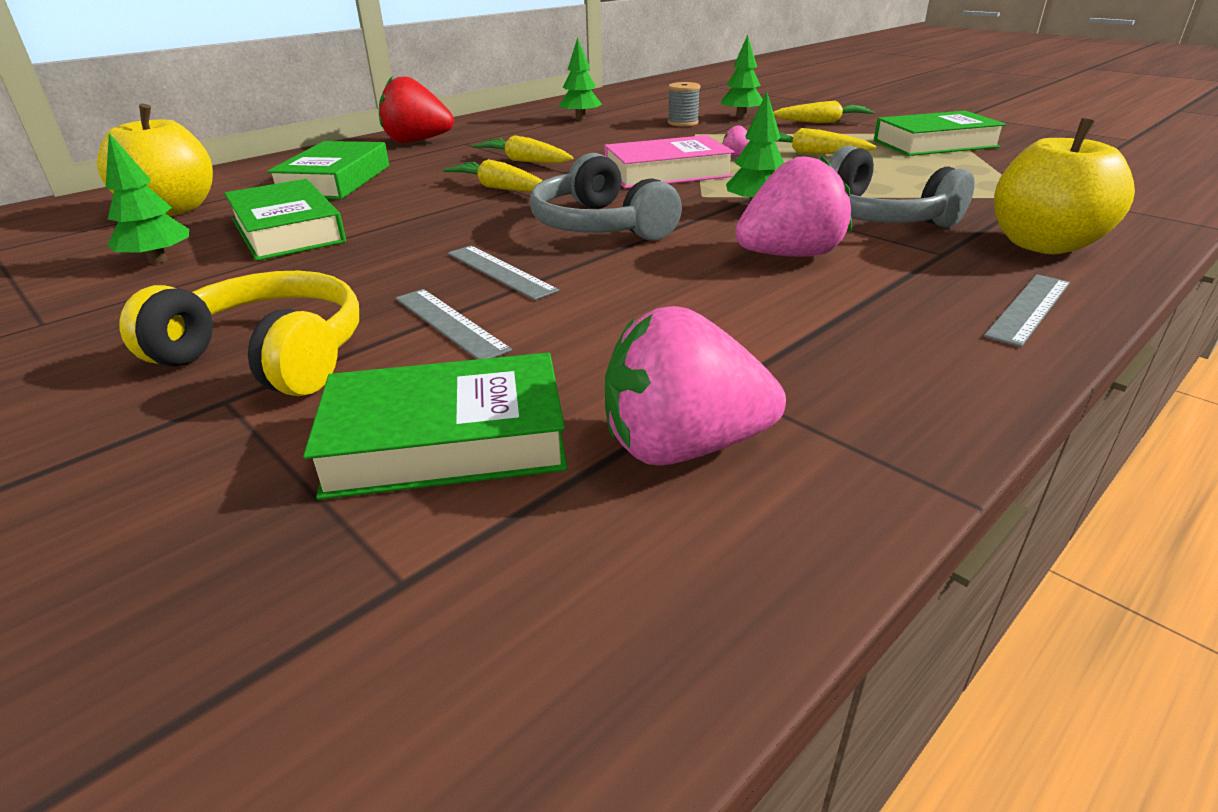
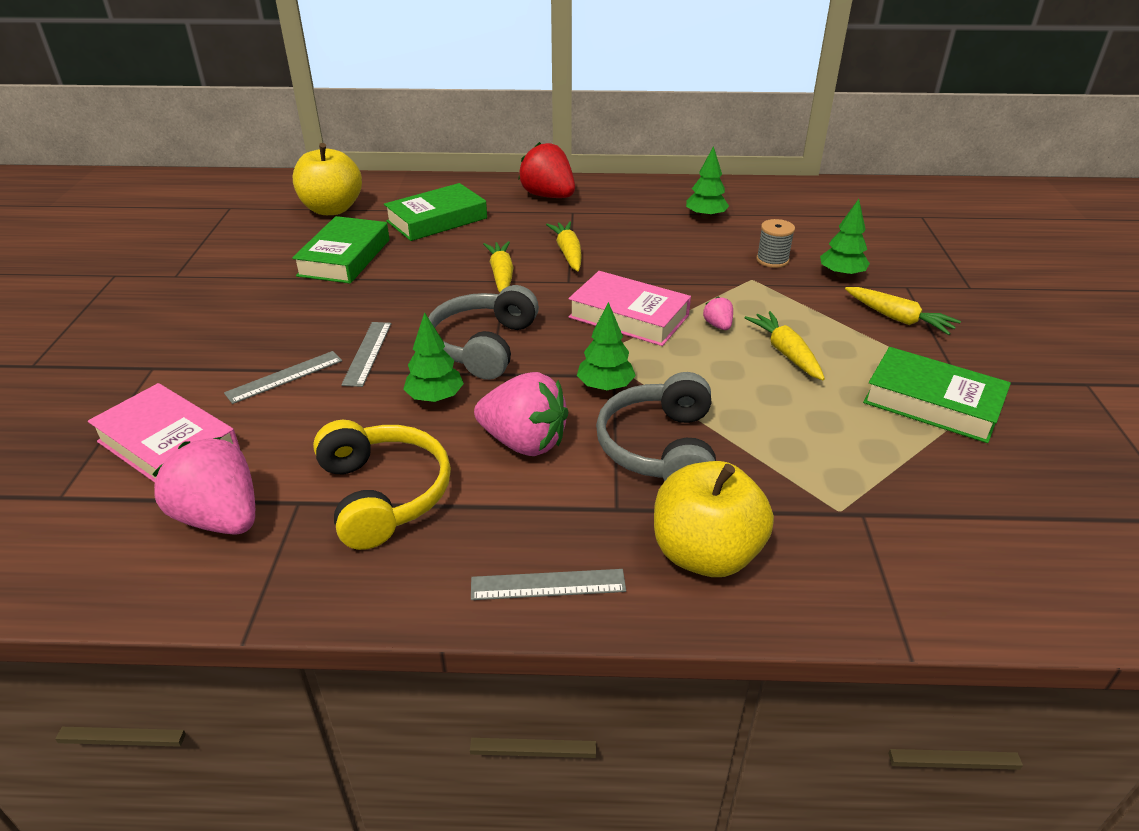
camera: 45 degrees right, 5 degrees up
green tree [106,133,189,264] -> green tree moved to [403,312,464,402]
yellow headphones [119,271,359,396] -> yellow headphones moved to [313,420,451,550]
green book [303,353,568,500] -> pink book [88,383,240,483]
grey ruler [396,289,512,359] -> grey ruler turned 45 degrees clockwise [224,351,342,404]

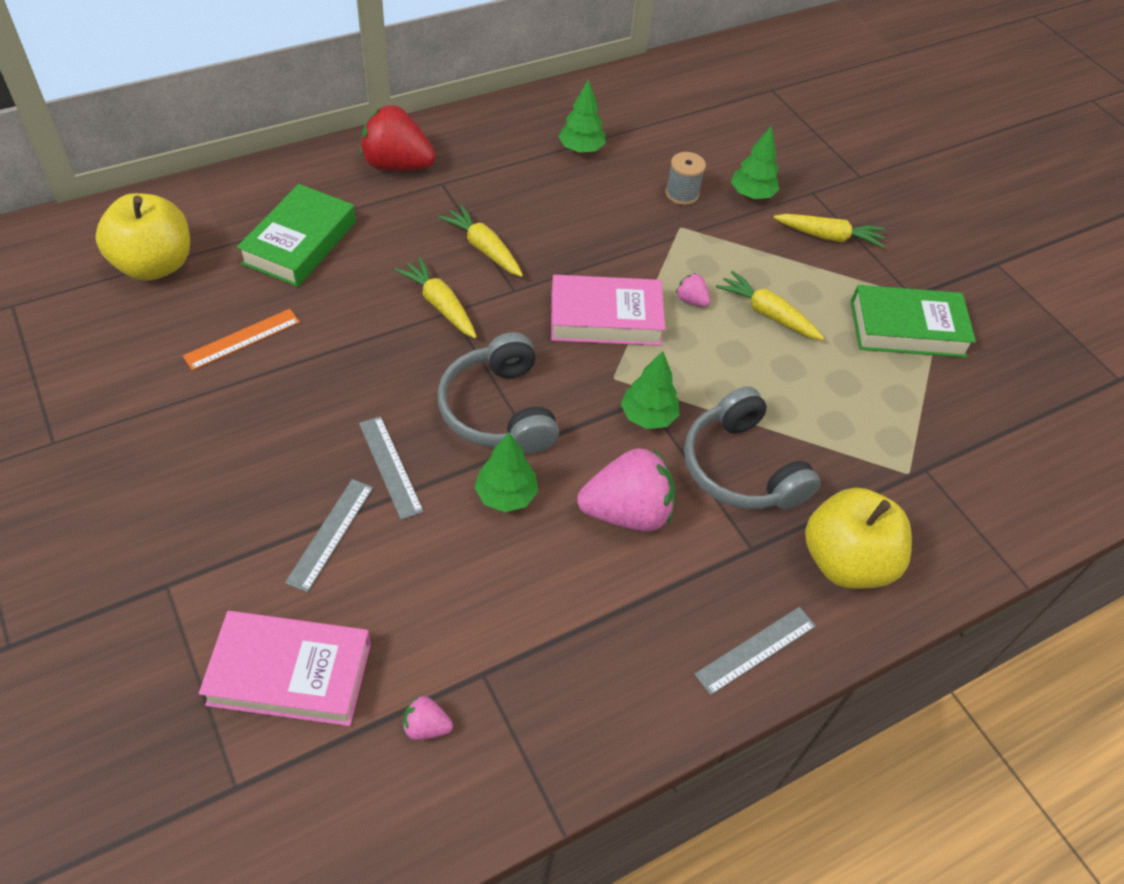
camera: 35 degrees left, 15 degrees up
pink strawberry [152,437,255,534] -> pink strawberry [403,696,453,740], size x0.45
green book [292,216,390,284] -> orange ruler [183,309,300,370]
yellow headphones [313,420,451,550] -> none

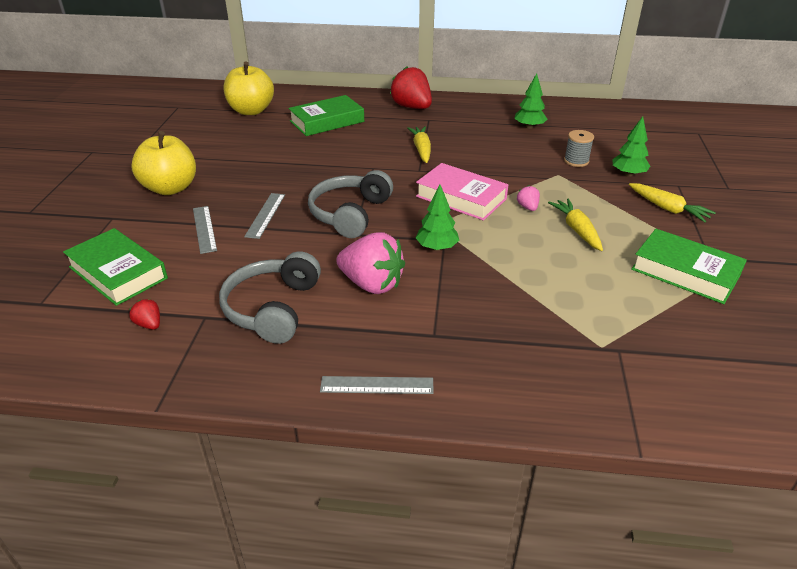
camera: 40 degrees right, 15 degrees down
orange ruler [183,309,300,370] -> none
pink book [199,611,371,726] -> green book [63,228,168,306]
grey ruler [285,479,373,592] -> grey ruler turned 75 degrees counterclockwise [193,206,217,254]
yellow carrot [395,257,477,338] -> none
pink strawberry [403,696,453,740] -> red strawberry [129,299,160,330]
green tree [474,432,538,512] -> none
grey headphones [684,386,821,510] -> grey headphones moved to [219,252,321,344]
yellow apple [805,488,912,589] -> yellow apple moved to [131,131,196,195]

